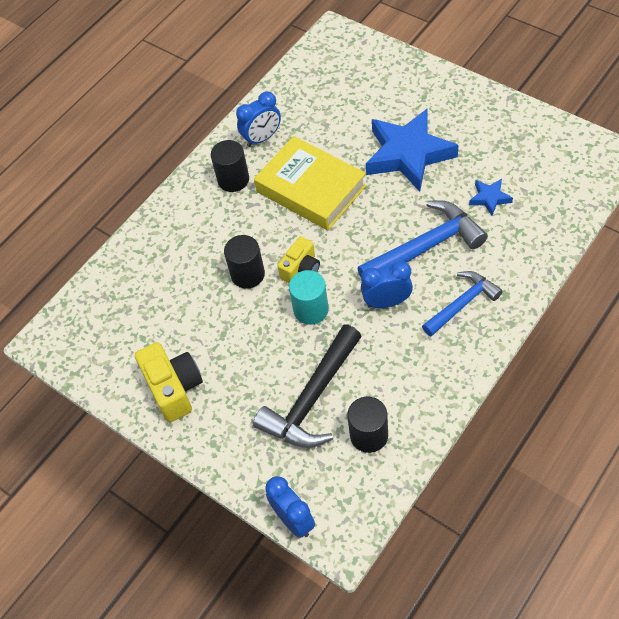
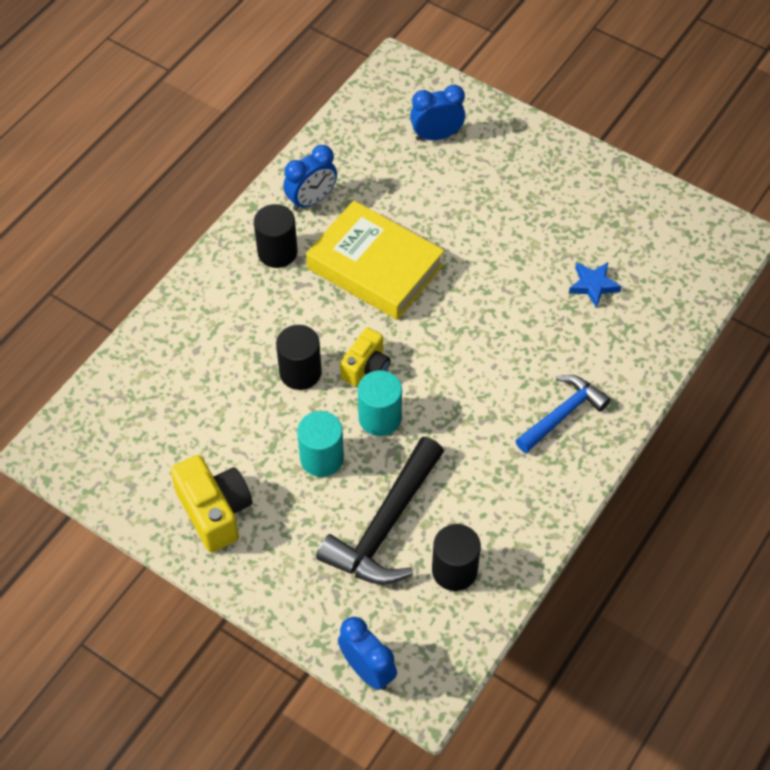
camera: 10 degrees left, 0 degrees up
blue hammer [357,200,488,277] -> none
blue clock [361,261,413,308] -> blue clock moved to [410,85,465,141]
blue star [366,109,459,192] -> none
none -> turquoise cylinder [297,411,344,477]

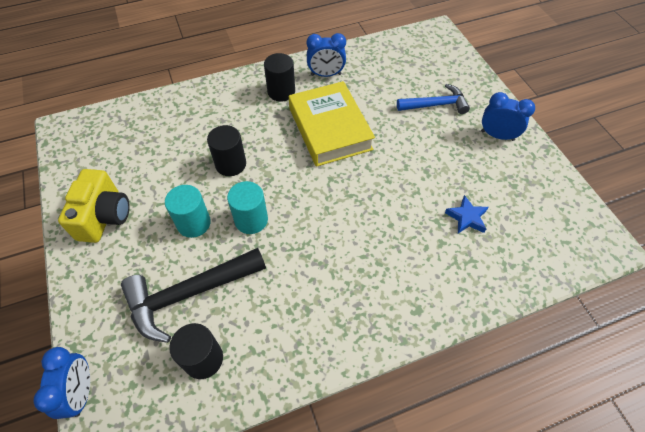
camera: 35 degrees right, 0 degrees up
yellow camera [340,328,391,387] -> none
blue clock [410,85,465,141] -> blue clock moved to [481,92,535,141]
blue hammer [515,375,611,453] -> blue hammer moved to [397,84,470,114]

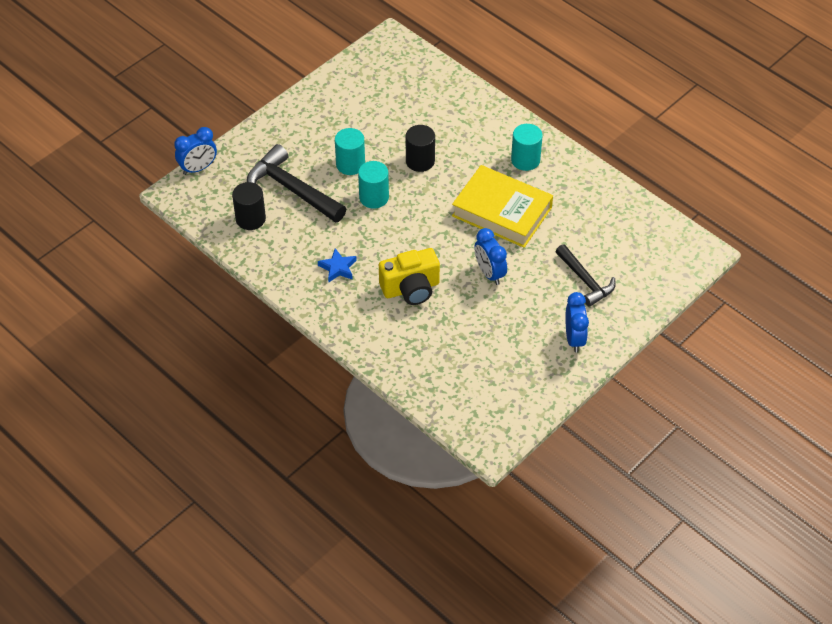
camera: 65 degrees right, 5 degrees down
yellow camera [58,169,130,243] -> yellow camera moved to [379,248,440,305]
black cylinder [264,53,295,101] -> turquoise cylinder [511,124,543,171]
yellow book [289,81,375,167] -> yellow book turned 75 degrees clockwise [452,165,553,248]
blue clock [307,33,346,77] -> blue clock moved to [475,228,507,285]
blue hammer [397,84,470,114] -> black hammer [555,244,616,307]
blue star [445,195,488,234] -> blue star moved to [318,248,357,283]

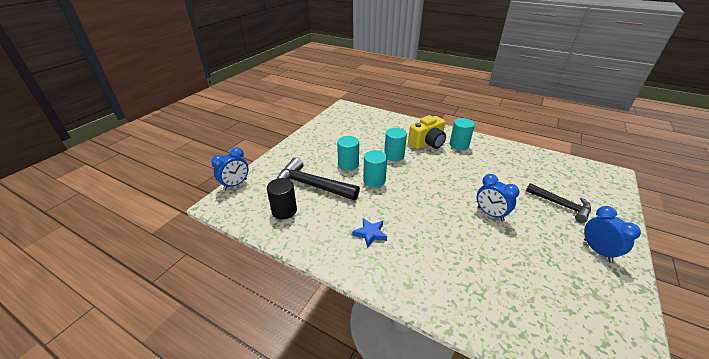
camera: 15 degrees left, 15 degrees down
yellow camera [379,248,440,305] -> yellow camera moved to [408,115,446,149]
black cylinder [406,125,435,172] -> turquoise cylinder [384,128,407,161]
yellow book [452,165,553,248] -> none

